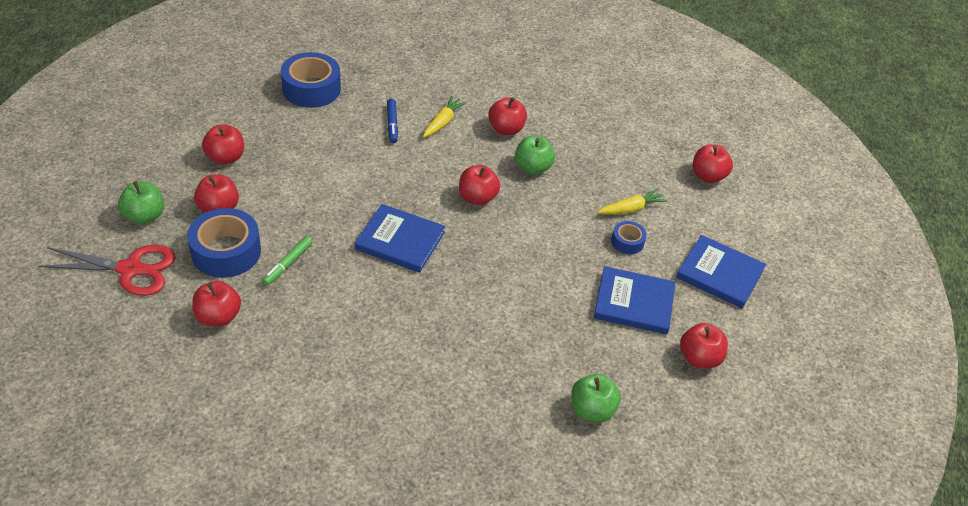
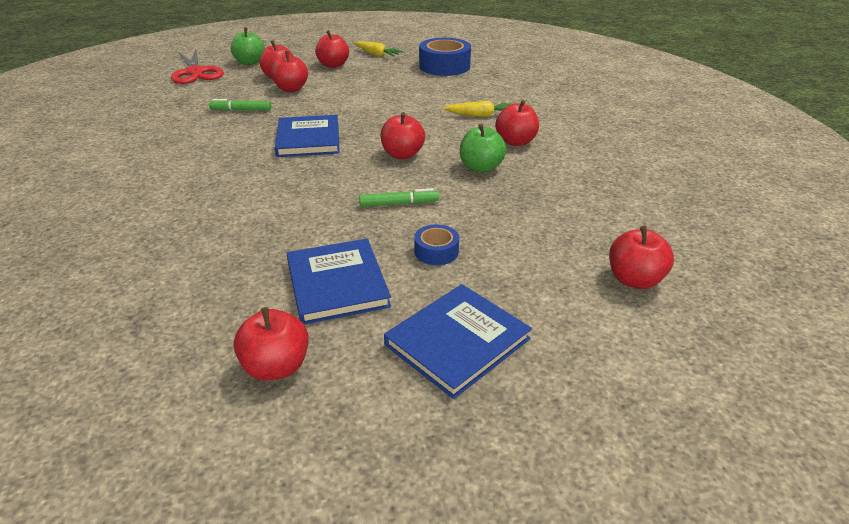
camera: 65 degrees right, 10 degrees down
blue tape [187,208,261,278] -> none
red apple [192,281,241,327] -> red apple moved to [271,51,308,92]
blue marker [387,98,398,143] -> none
green apple [572,374,621,423] -> none
yellow carrot [597,188,668,214] -> yellow carrot moved to [355,41,403,57]
blue book [676,235,766,308] -> blue book turned 45 degrees clockwise [384,284,532,399]
none -> green marker [359,188,439,207]

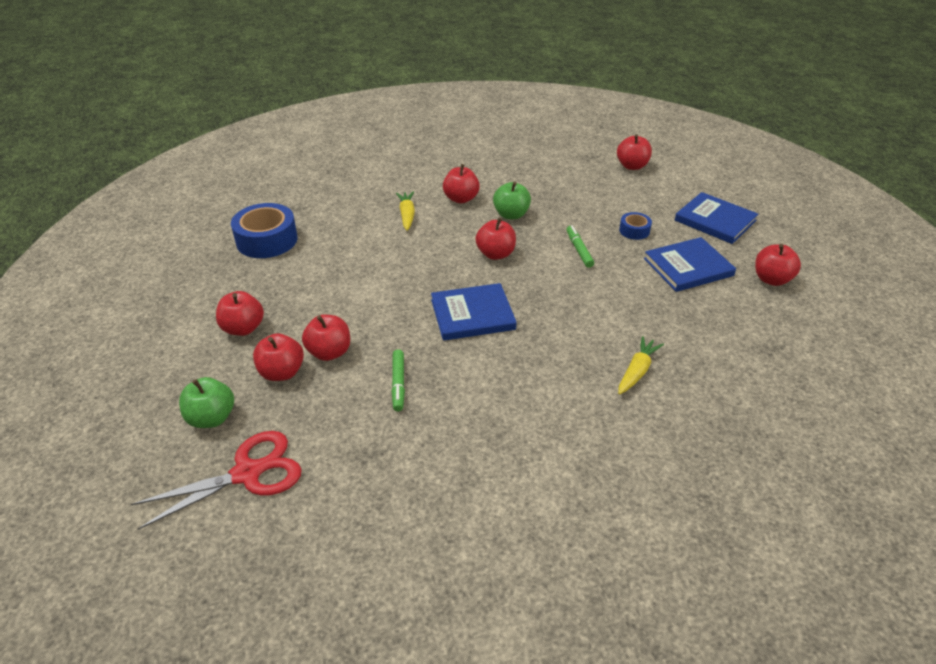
camera: 95 degrees left, 5 degrees up
yellow carrot [355,41,403,57] -> yellow carrot moved to [618,336,664,395]

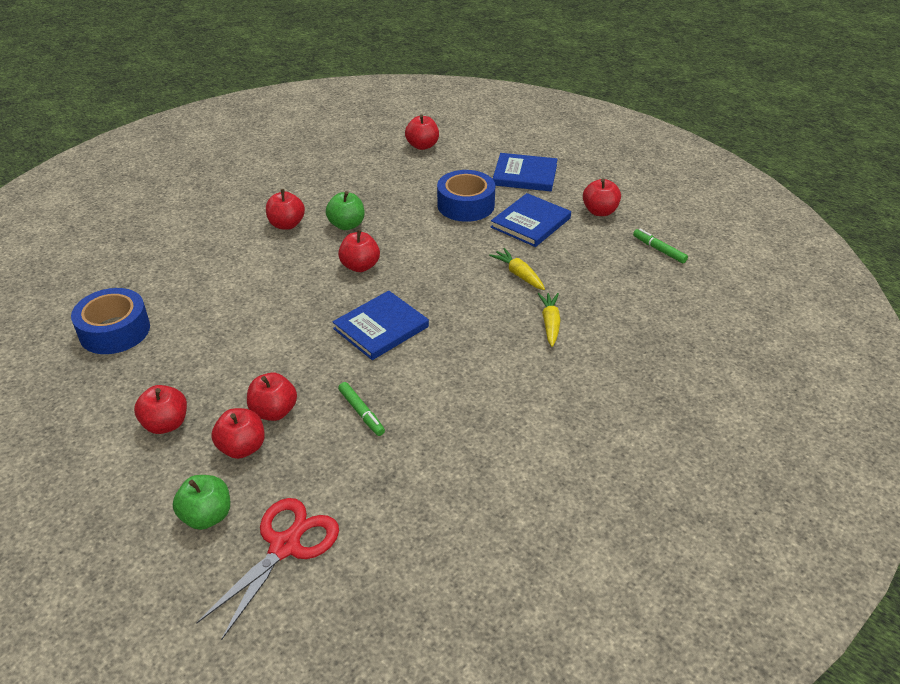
camera: 30 degrees left, 0 degrees up
yellow carrot [396,192,415,231] -> yellow carrot moved to [489,248,545,290]
green marker [566,225,594,268] -> green marker moved to [633,229,688,263]
blue tape [619,212,652,240] -> blue tape [437,170,495,222], size x1.96

